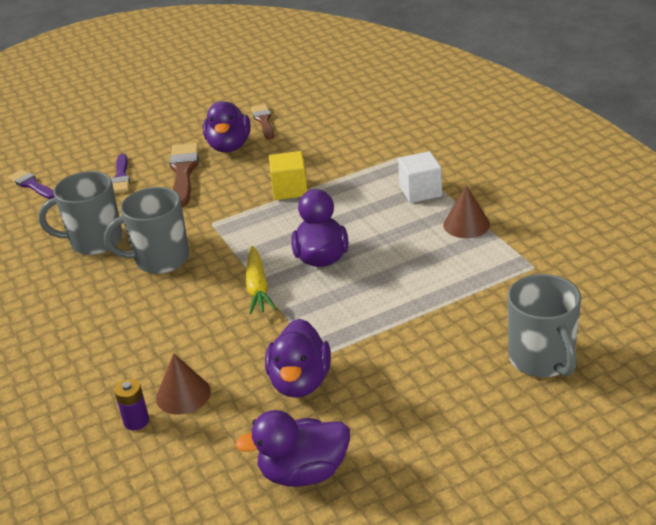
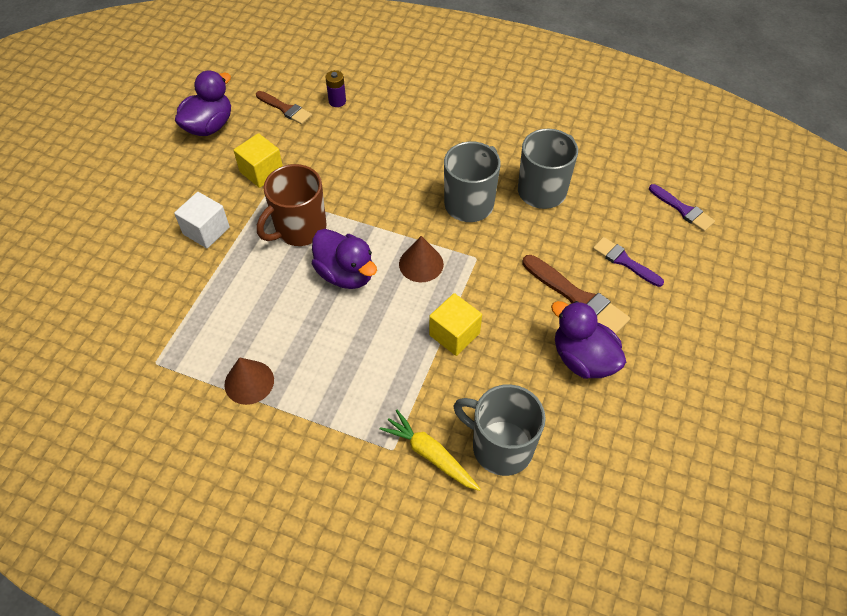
camera: 135 degrees right, 20 degrees up
purple brush [8,169,55,199] -> purple brush turned 45 degrees clockwise [649,184,715,232]
brown cone [156,353,211,415] -> brown cone moved to [399,236,444,282]
yellow carrot [245,246,276,314] -> yellow carrot moved to [380,410,481,491]
brown brush [251,104,274,140] -> brown brush moved to [256,91,312,125]
purple duck [265,319,331,398] -> yellow cube [234,133,283,188]
white cube [398,151,442,203] -> white cube moved to [174,192,230,248]
grey mug [508,274,581,377] -> grey mug moved to [454,384,546,476]
none -> brown mug [257,164,327,246]

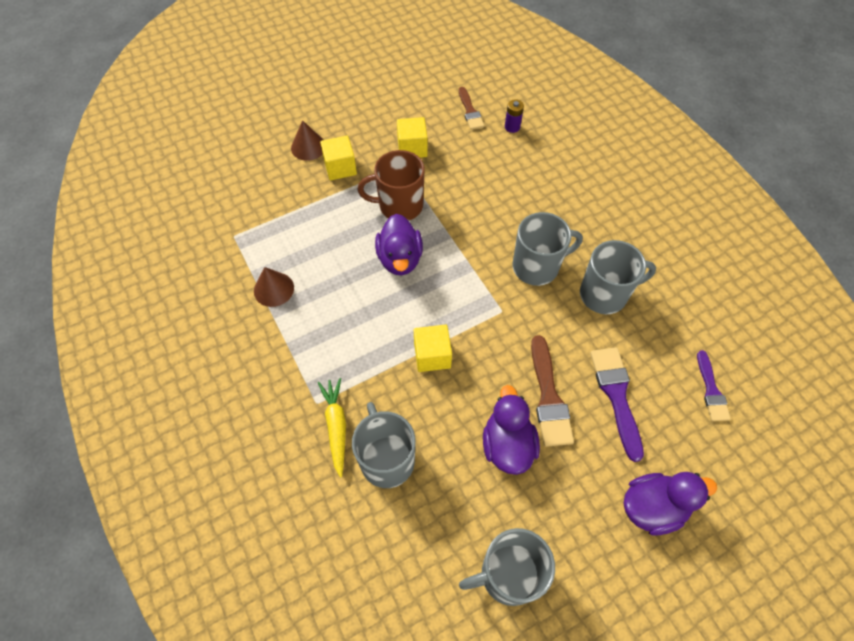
camera: 40 degrees right, 5 degrees up
white cube [174,192,230,248] -> yellow cube [320,135,357,180]
purple duck [175,70,231,136] -> purple duck moved to [623,472,717,535]
brown cone [399,236,444,282] -> brown cone moved to [291,120,324,161]
purple brush [593,237,664,287] -> purple brush [590,347,644,462], size x1.55
none -> grey mug [459,528,555,606]

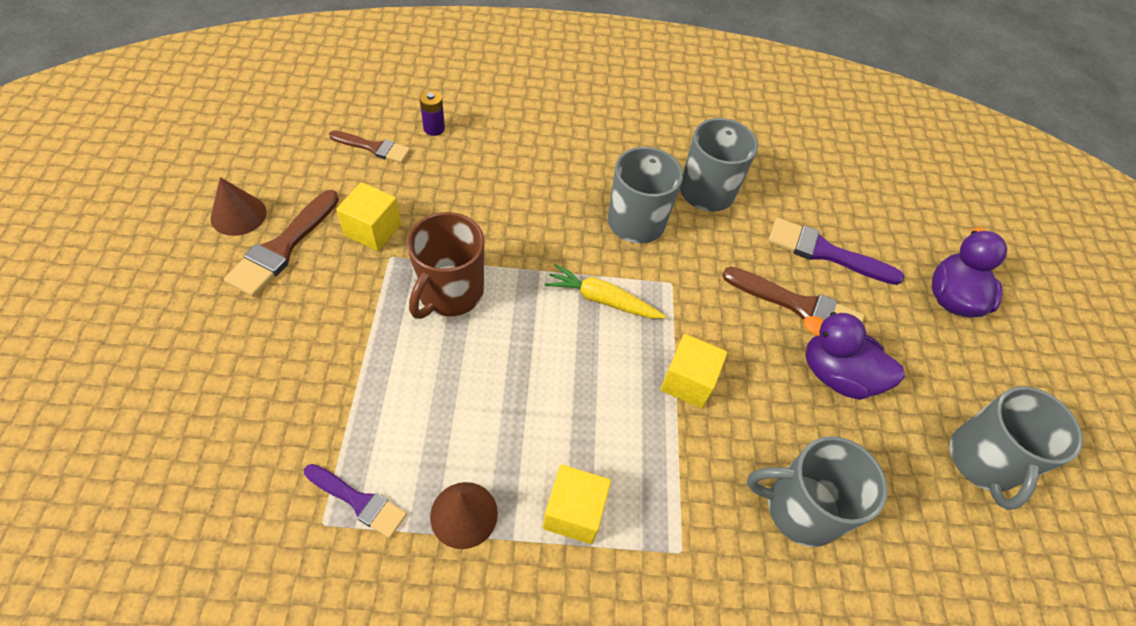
camera: 65 degrees left, 5 degrees down
brown cone [291,120,324,161] -> brown cone moved to [211,177,267,236]
yellow carrot [318,378,346,478] -> yellow carrot moved to [545,264,666,319]
yellow cube [320,135,357,180] -> yellow cube moved to [543,464,611,544]
purple duck [375,214,423,275] -> none
purple brush [697,350,731,421] -> purple brush moved to [304,464,407,538]
none -> brown brush [224,190,339,297]

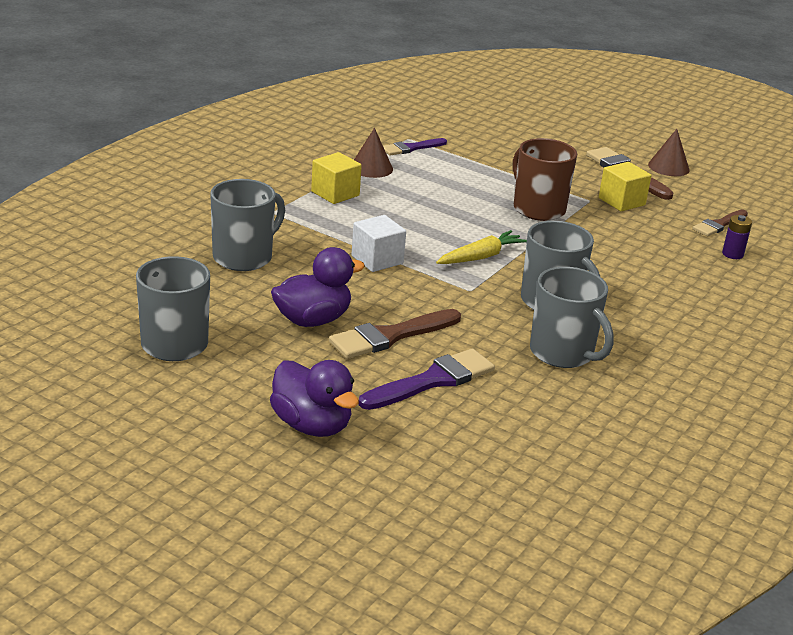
camera: 125 degrees right, 25 degrees down
yellow cube [660,334,727,408] -> white cube [351,215,406,272]

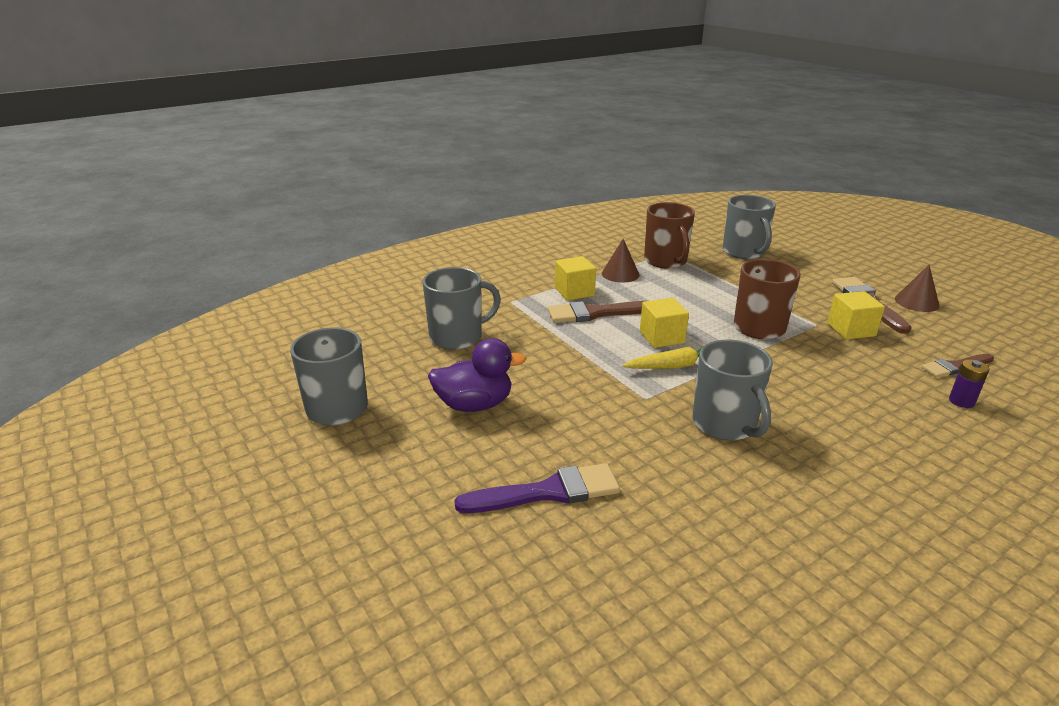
camera: 25 degrees right, 0 degrees up
purple duck [270,360,359,437] -> none
brown brush [329,309,461,359] -> brown brush moved to [548,301,645,323]
white cube [351,215,406,272] -> none
purple brush [383,138,447,156] -> brown mug [644,202,695,269]
grey mug [530,267,614,368] -> grey mug moved to [723,195,776,259]
none -> yellow cube [640,298,689,348]

